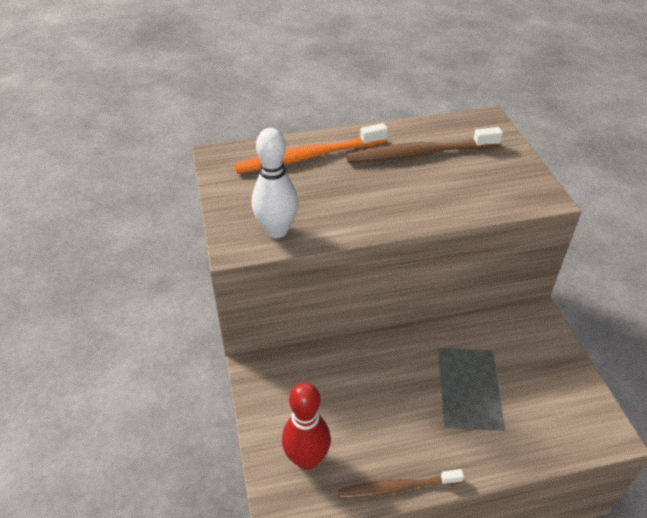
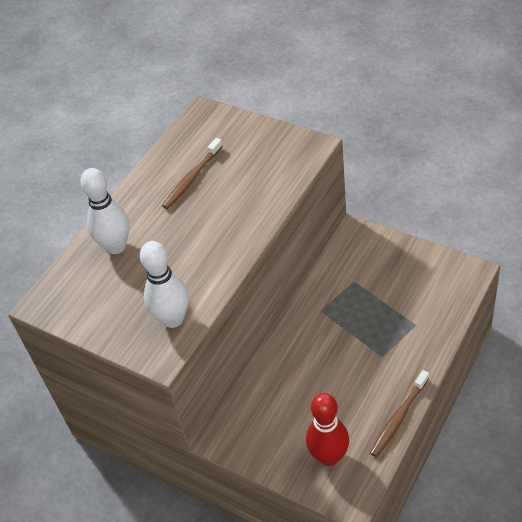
camera: 40 degrees left, 5 degrees up
orange toothbrush [234,123,388,174] -> white bowling pin [80,168,130,254]
brown toothbrush [346,127,503,163] -> brown toothbrush [162,138,223,209], size x0.64

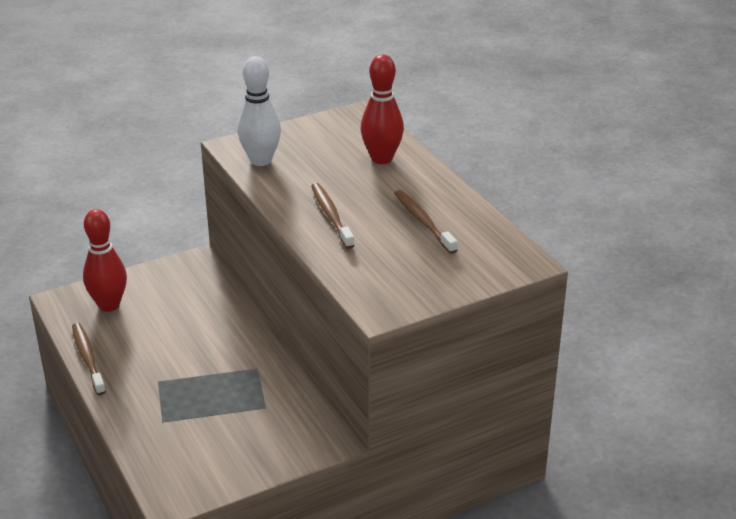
camera: 115 degrees right, 15 degrees down
white bowling pin [80,168,130,254] -> red bowling pin [360,54,404,164]
none -> brown toothbrush [311,183,355,249]

